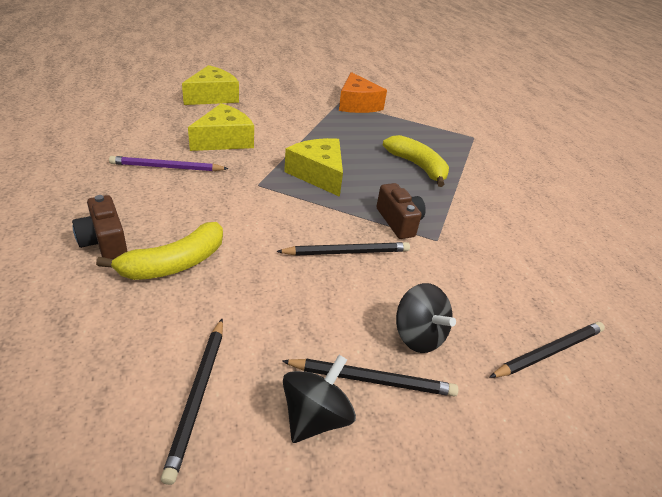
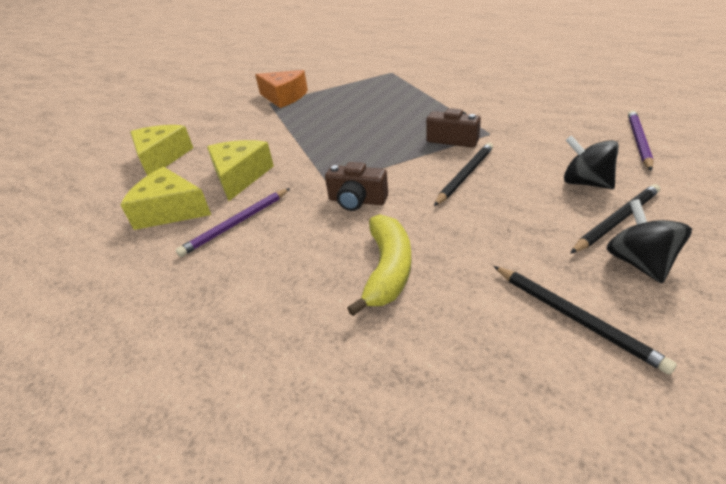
camera: 35 degrees left, 0 degrees up
brown camera [72,195,128,259] -> brown camera moved to [325,162,388,211]
yellow cheese [284,138,343,197] -> yellow cheese moved to [120,167,211,230]
yellow banana [383,135,449,187] -> none
black spinning top [396,283,456,353] -> black spinning top turned 150 degrees counterclockwise [564,135,619,189]
black pencil [489,322,605,378] -> purple pencil [628,110,654,171]

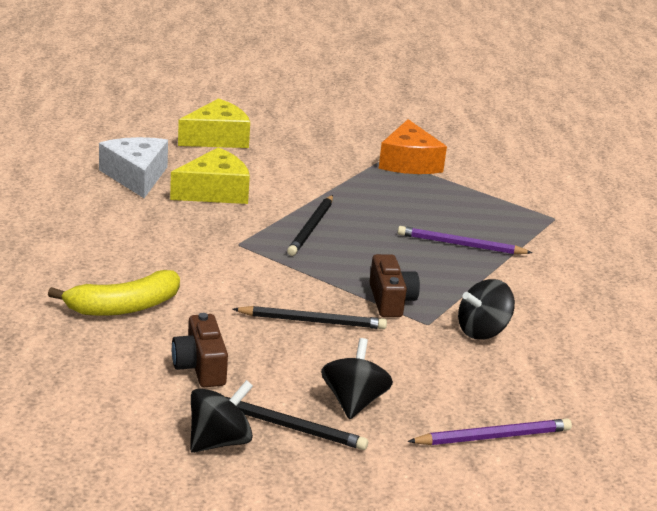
camera: 50 degrees right, 10 degrees down
yellow cheese [120,167,211,230] -> white cheese [99,137,168,198]
purple pencil [176,188,290,257] -> purple pencil moved to [398,226,532,254]
brown camera [325,162,388,211] -> brown camera moved to [172,313,228,387]
black pencil [494,266,677,375] -> black pencil moved to [287,195,333,256]
none -> black spinning top [458,279,515,340]

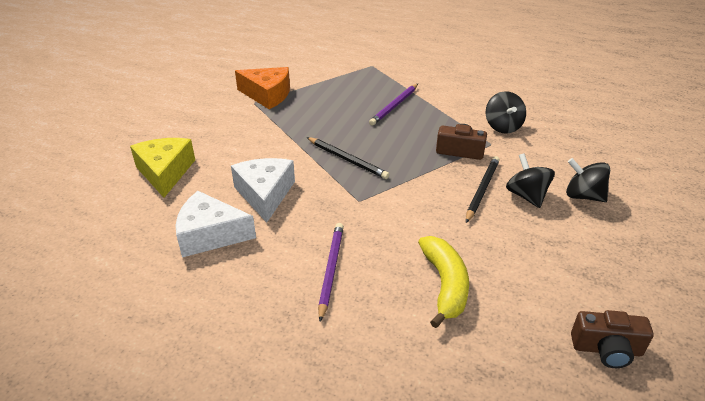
camera: 65 degrees left, 10 degrees up
yellow cheese [170,147,250,204] -> white cheese [231,158,295,223]
brown camera [172,313,228,387] -> brown camera moved to [571,310,653,368]
black spinning top [190,380,253,453] -> black spinning top moved to [506,153,555,208]
black pencil [225,396,368,450] -> none
purple pencil [408,418,572,445] -> purple pencil moved to [318,223,344,322]

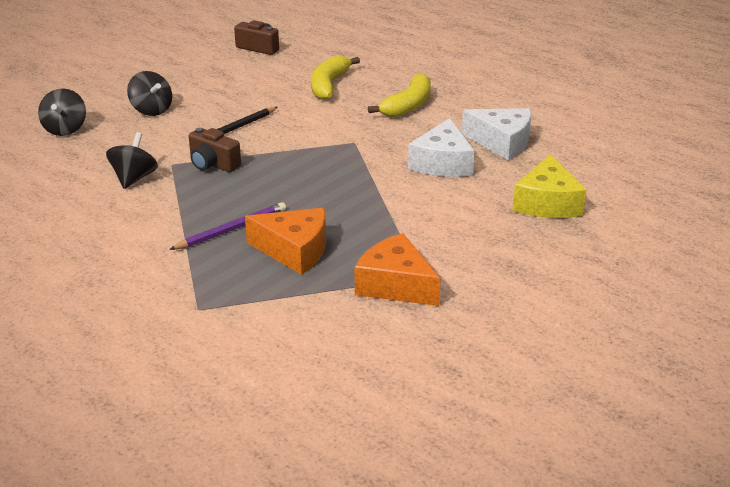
camera: 160 degrees left, 5 degrees down
black pencil [307,137,390,179] -> none
purple pencil [318,223,344,322] -> yellow banana [368,73,431,117]
black spinning top [506,153,555,208] -> black spinning top moved to [38,88,86,136]
none -> orange cheese [245,208,326,275]

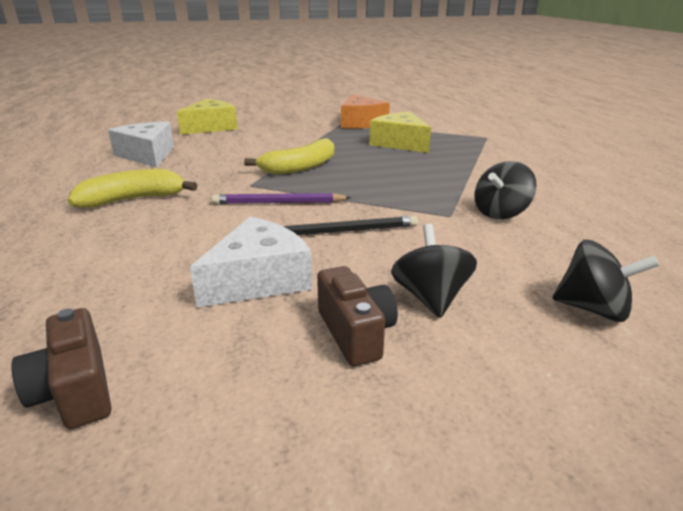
camera: 145 degrees left, 5 degrees down
black spinning top [38,88,86,136] -> black spinning top turned 75 degrees clockwise [552,240,659,322]
purple pencil [169,202,286,250] -> purple pencil moved to [211,193,352,204]
brown camera [189,128,241,172] -> brown camera moved to [317,266,398,366]
orange cheese [245,208,326,275] -> yellow cheese [370,112,431,153]
yellow banana [311,55,360,100] -> yellow banana moved to [244,138,334,175]
white cheese [408,118,475,177] -> white cheese moved to [190,217,312,308]

